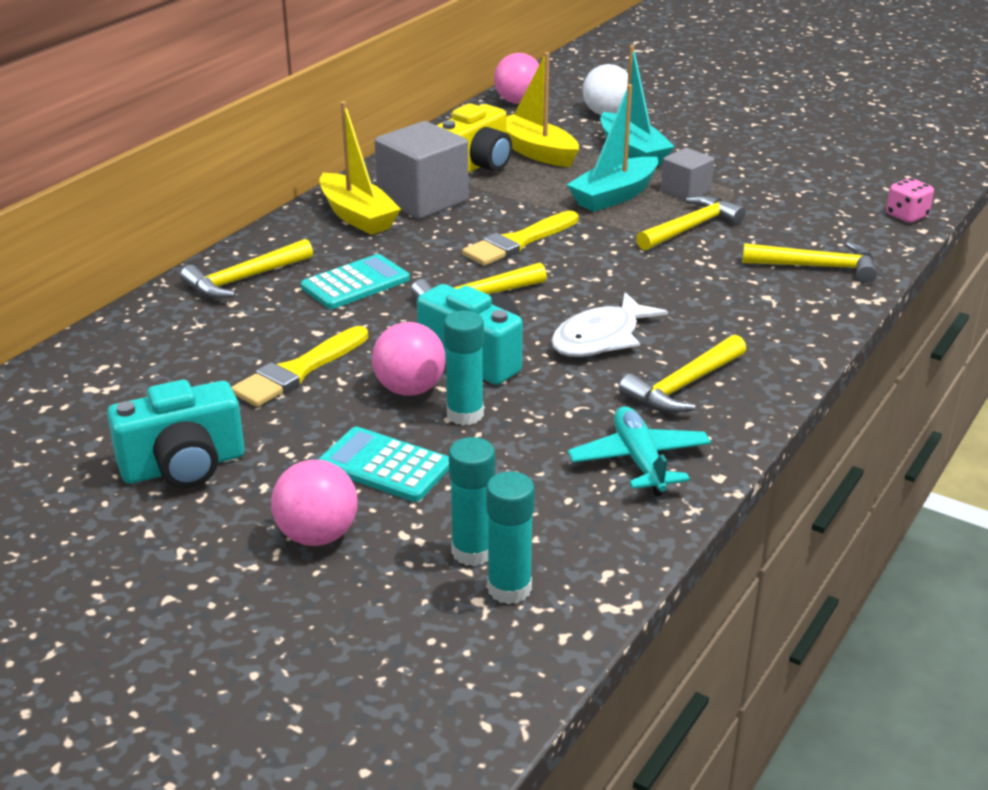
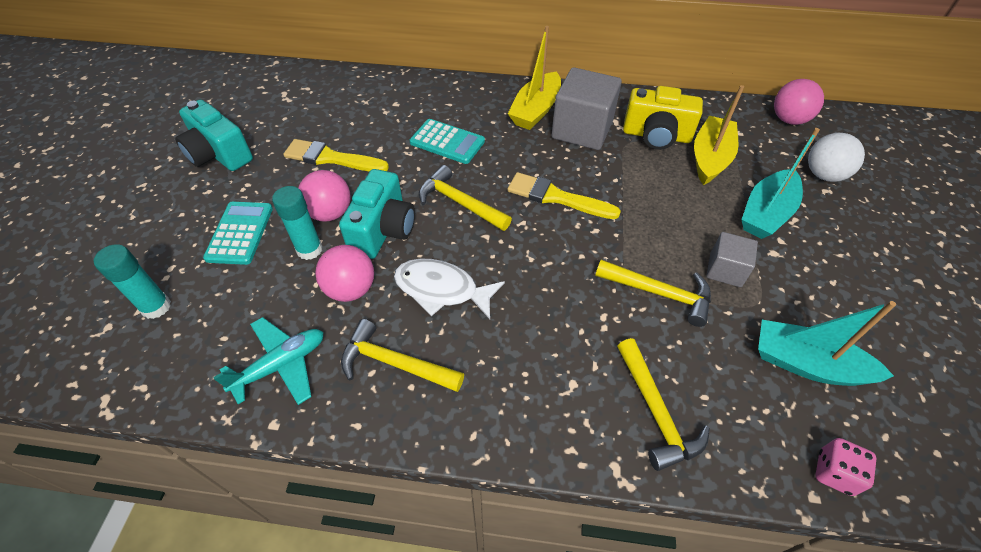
camera: 65 degrees right, 20 degrees up
yellow hammer [180,239,313,299] -> none
pink ball [271,460,358,546] -> pink ball moved to [315,245,374,302]
turquoise glue stick [486,471,535,604] -> none
turquoise boat [566,84,658,212] -> turquoise boat moved to [758,301,896,386]

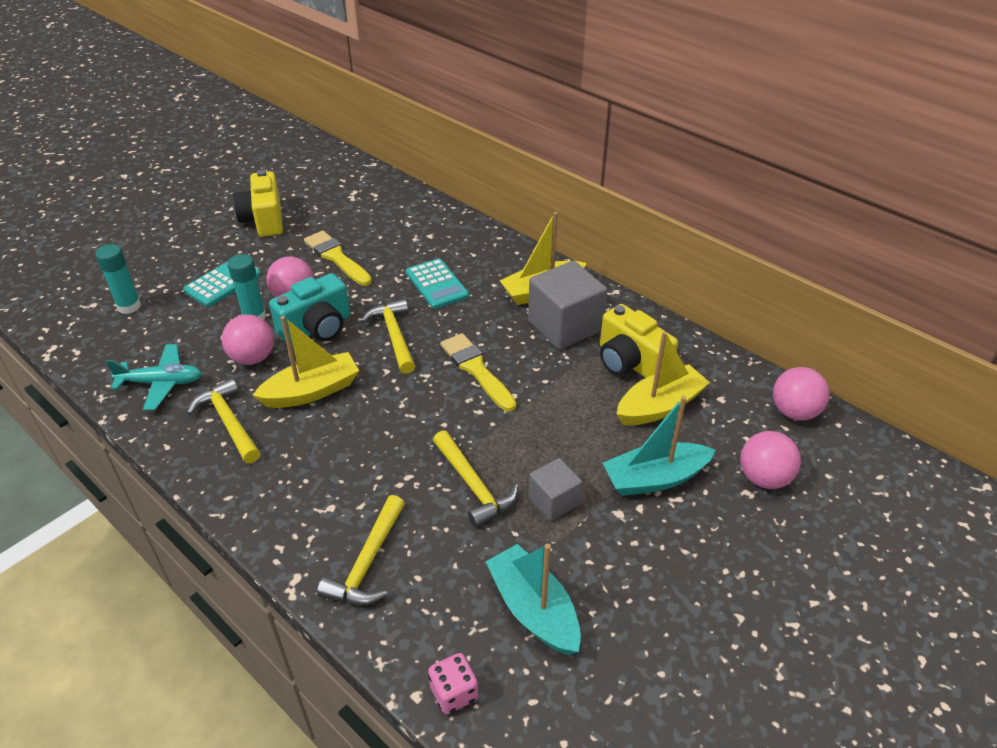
camera: 35 degrees right, 10 degrees down
turquoise camera [175,100,253,171] -> yellow camera [233,170,283,237]
white fish [394,259,505,319] -> yellow boat [252,316,359,408]
white ball [808,133,865,182] -> pink ball [740,431,801,489]

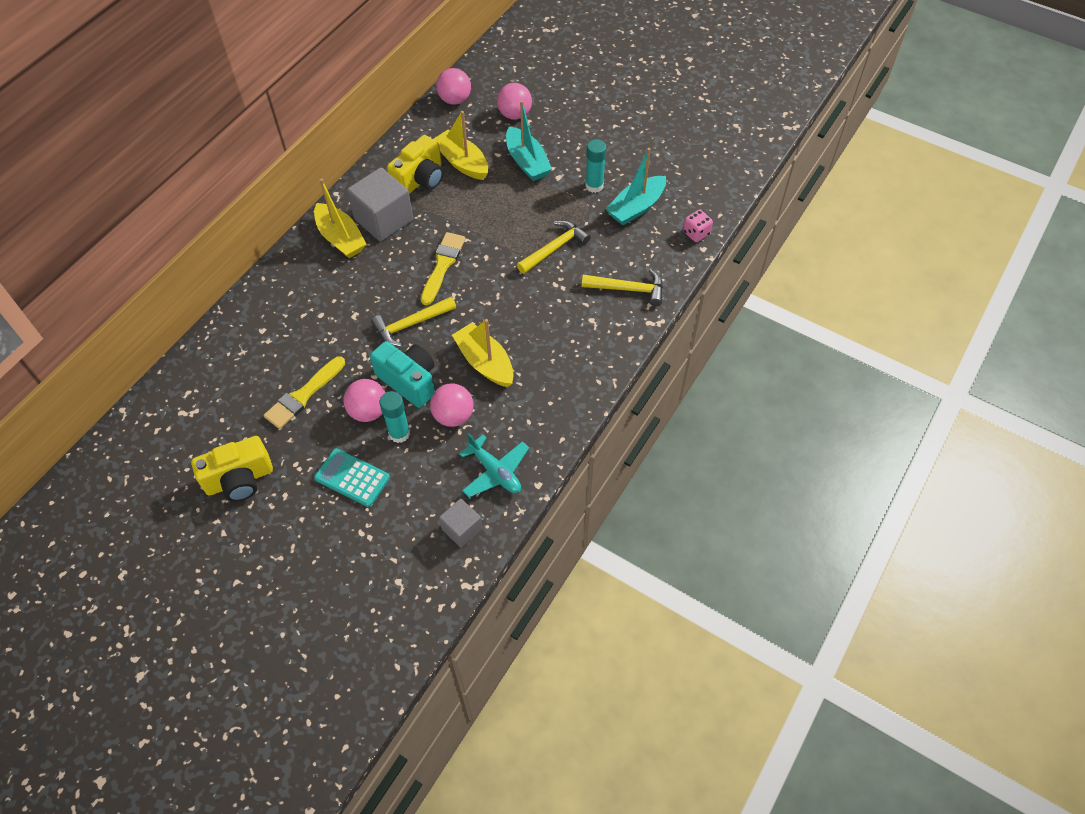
camera: 100 degrees left, 15 degrees up
turquoise glue stick [95,244,141,314] -> turquoise glue stick moved to [585,139,607,193]
turquoise plane [106,344,202,410] -> turquoise plane turned 150 degrees clockwise [459,433,529,498]
yellow hammer [187,378,261,463] -> none
turquoise calculator [406,258,469,309] -> none
yellow brush [440,333,516,412] -> yellow brush turned 150 degrees clockwise [421,232,466,305]
grey cube [529,458,582,521] -> grey cube moved to [439,499,482,548]

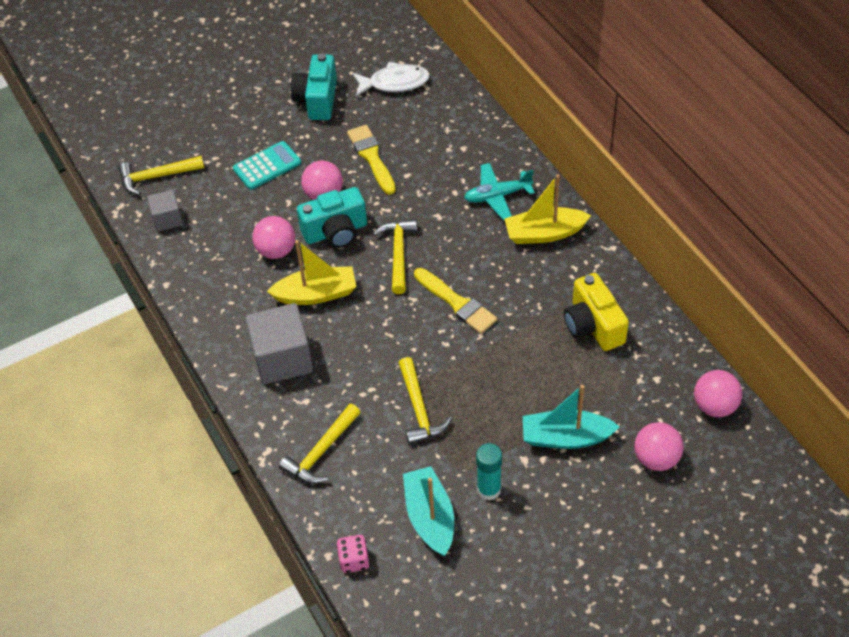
camera: 120 degrees right, 5 degrees down
yellow camera [191,436,273,502] -> turquoise camera [291,53,337,120]
grey cube [347,167,413,242] -> grey cube moved to [245,303,313,384]
turquoise glue stick [379,391,410,443] -> none
yellow boat [434,111,488,180] -> none
turquoise plane [459,433,529,498] -> turquoise plane moved to [464,163,535,220]
none -> yellow hammer [118,156,204,195]
none -> white fish [352,62,430,96]

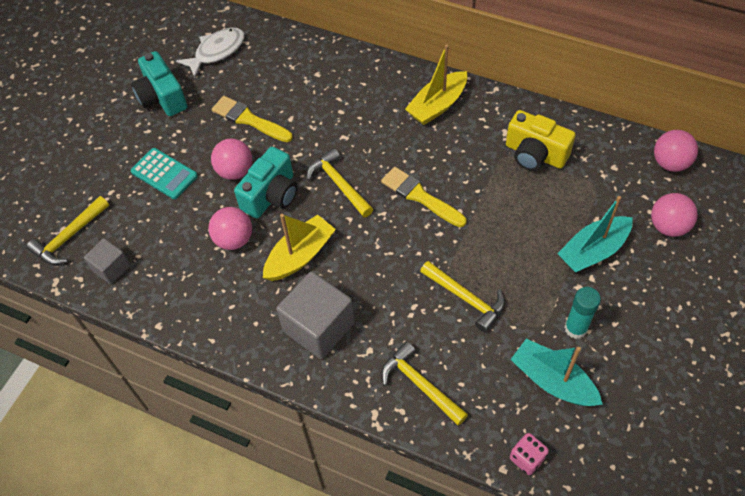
camera: 35 degrees left, 5 degrees up
turquoise calculator [233,141,301,190] -> turquoise calculator turned 105 degrees clockwise [131,148,198,199]
yellow hammer [279,404,361,484] -> yellow hammer turned 135 degrees clockwise [381,341,468,426]
yellow brush [414,268,497,334] -> yellow brush turned 150 degrees counterclockwise [381,167,467,227]
turquoise plane [464,163,535,220] -> none

